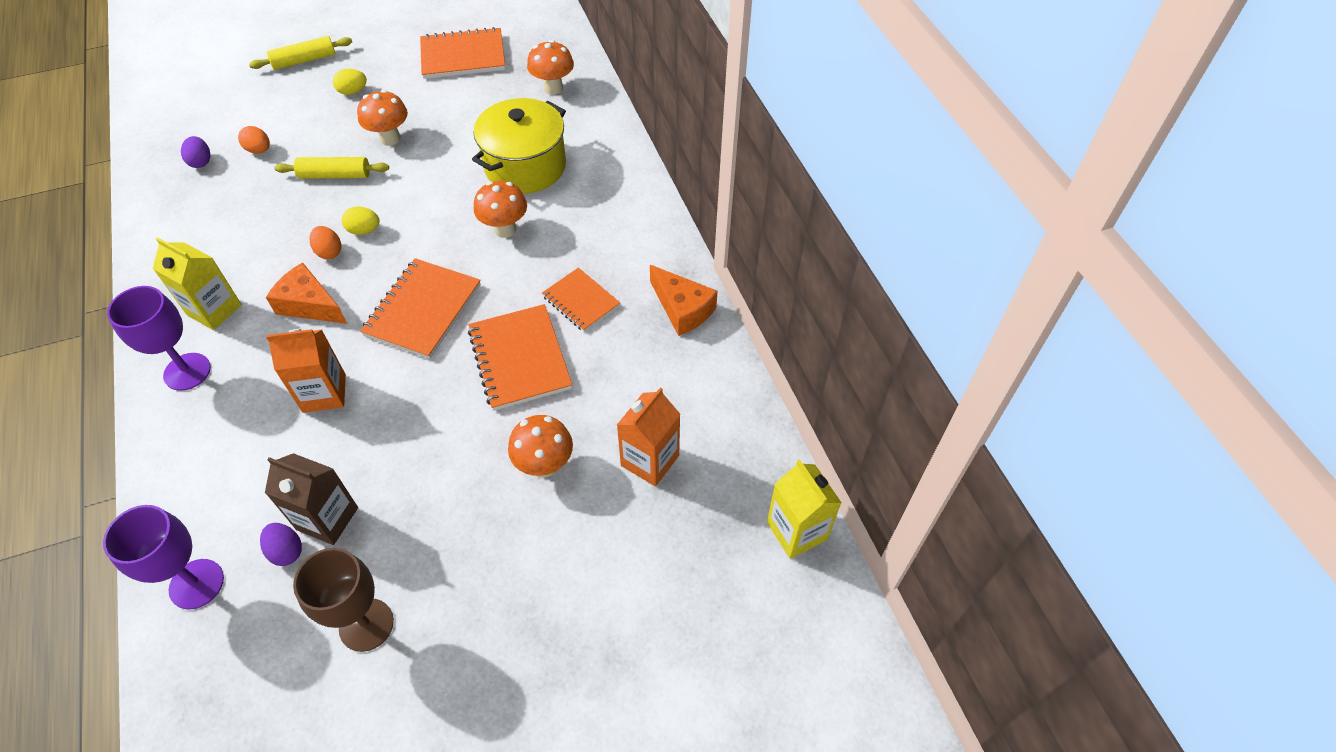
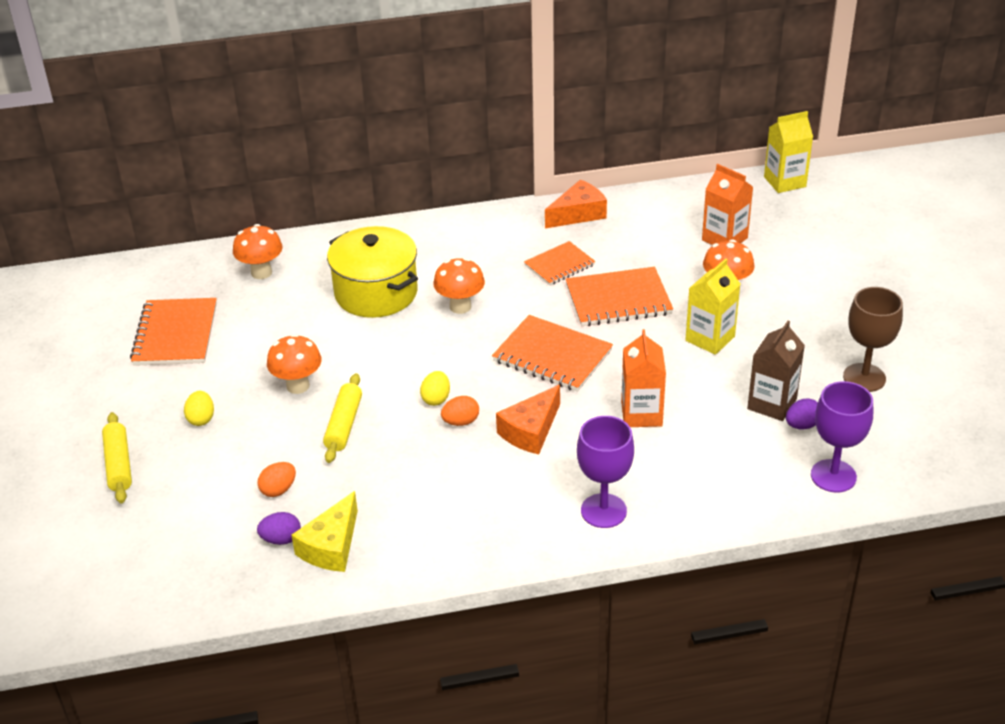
camera: 80 degrees left, 15 degrees down
yellow carton [153,237,242,330] -> yellow carton moved to [685,258,740,355]
none -> yellow cheese [291,491,358,572]

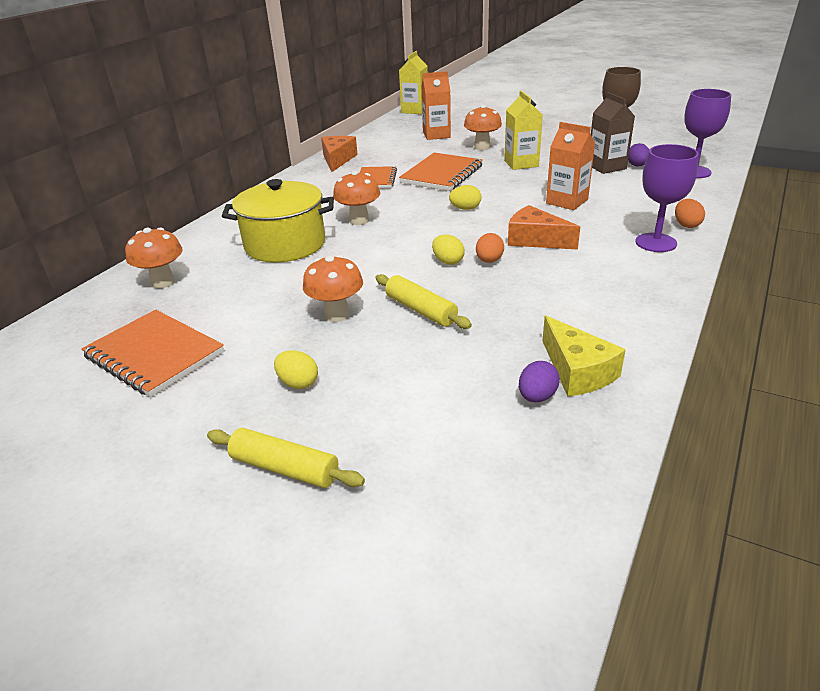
camera: 50 degrees left, 5 degrees down
orange egg [258,462,296,497] -> orange egg moved to [675,199,705,228]
orange notebook [492,315,613,392] -> yellow egg [449,185,481,210]
orange cheese [496,385,560,454] -> orange cheese turned 135 degrees clockwise [508,205,580,250]

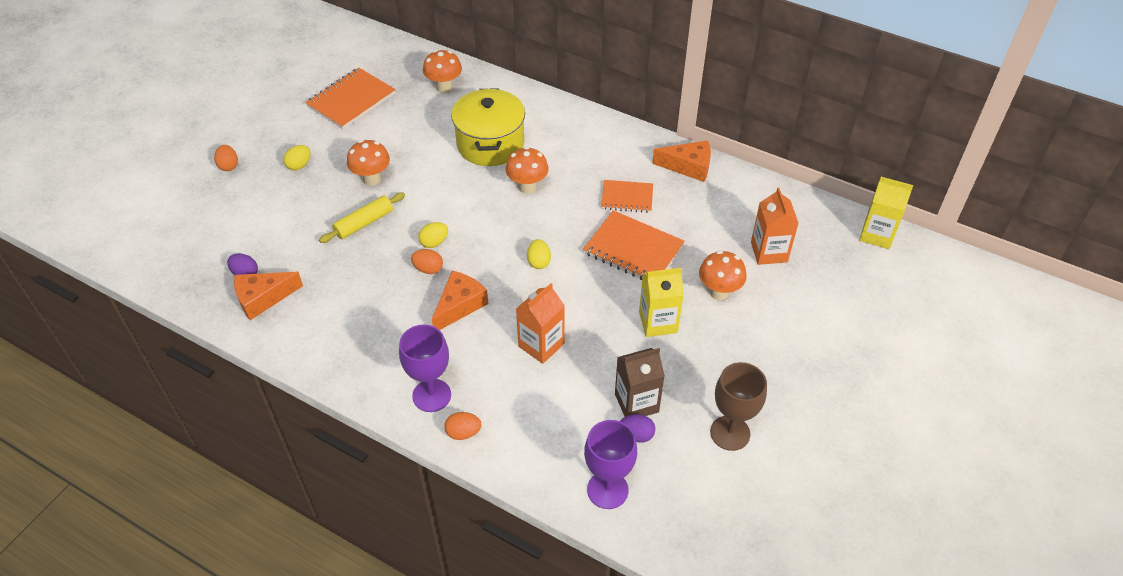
camera: 90 degrees right, 15 degrees up
yellow rolling pin [207,428,365,488] -> orange egg [214,145,238,171]
yellow cheese [542,315,626,396] -> orange cheese [234,272,303,320]

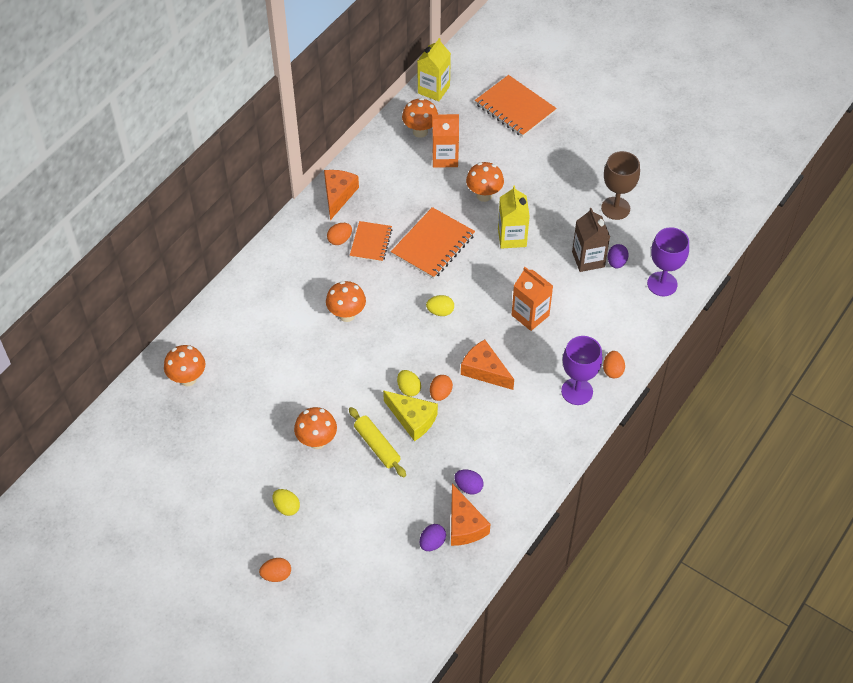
camera: 85 degrees left, 5 degrees up
orange notebook [305,67,396,129] -> orange notebook moved to [475,75,557,137]
yellow pot [451,88,525,166] -> none
none -> orange egg [327,223,352,245]
none -> yellow cheese [383,391,438,441]
none -> orange mushroom [402,98,438,138]
none -> purple egg [455,469,483,495]

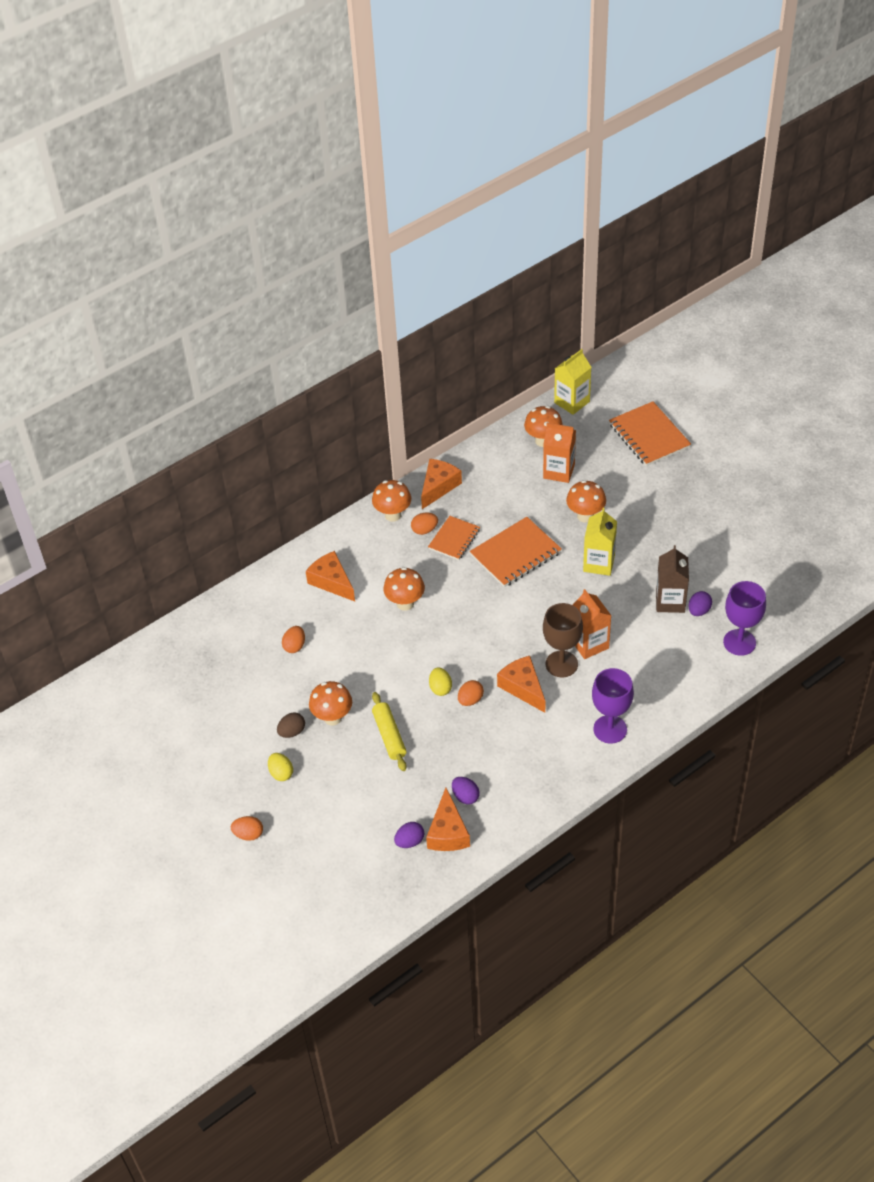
camera: 20 degrees right, 5 degrees down
orange mushroom [164,345,205,386] -> orange mushroom moved to [372,480,411,522]
yellow cheese [383,391,438,441] -> none
yellow egg [426,295,454,316] -> none
brown goblet [601,151,640,220] -> brown goblet moved to [543,603,583,677]
orange egg [603,351,625,378] -> orange egg moved to [282,626,305,653]
none -> brown egg [277,713,305,738]
none -> orange cheese [306,551,355,601]

